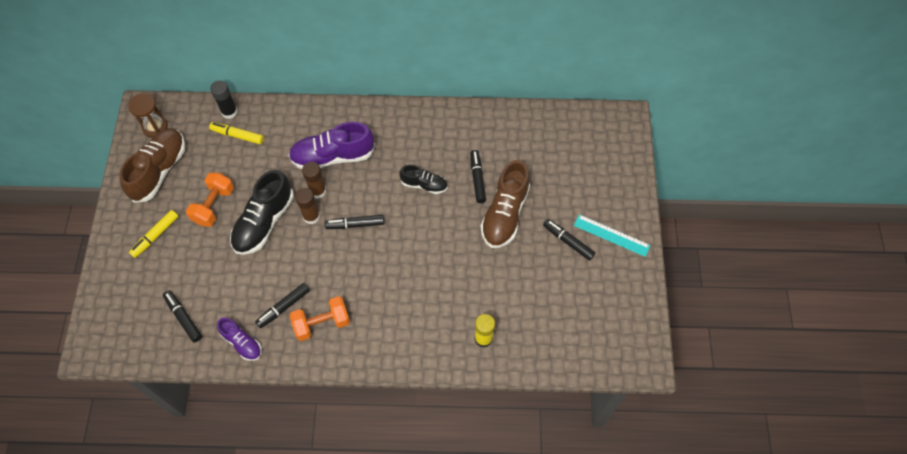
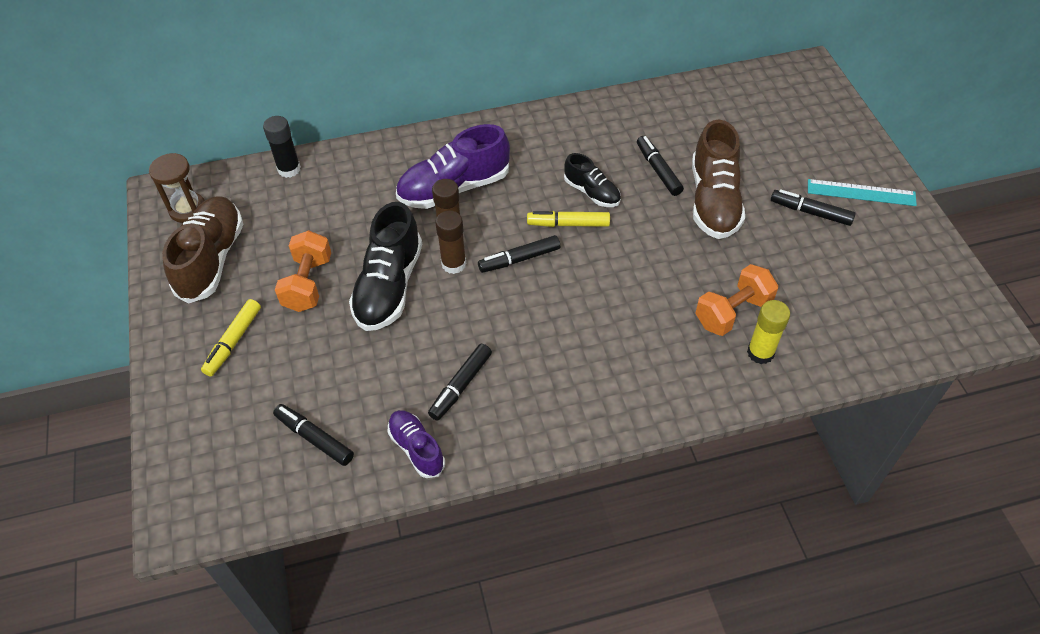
camera: 15 degrees left, 10 degrees down
yellow marker [209,122,264,144] -> yellow marker moved to [527,211,610,227]
purple shoe [217,318,262,361] -> purple shoe turned 150 degrees counterclockwise [388,410,445,478]
orange dumbbell [290,296,350,341] -> orange dumbbell moved to [695,264,778,336]
black shoe [399,165,448,194] -> black shoe turned 45 degrees clockwise [564,153,621,207]

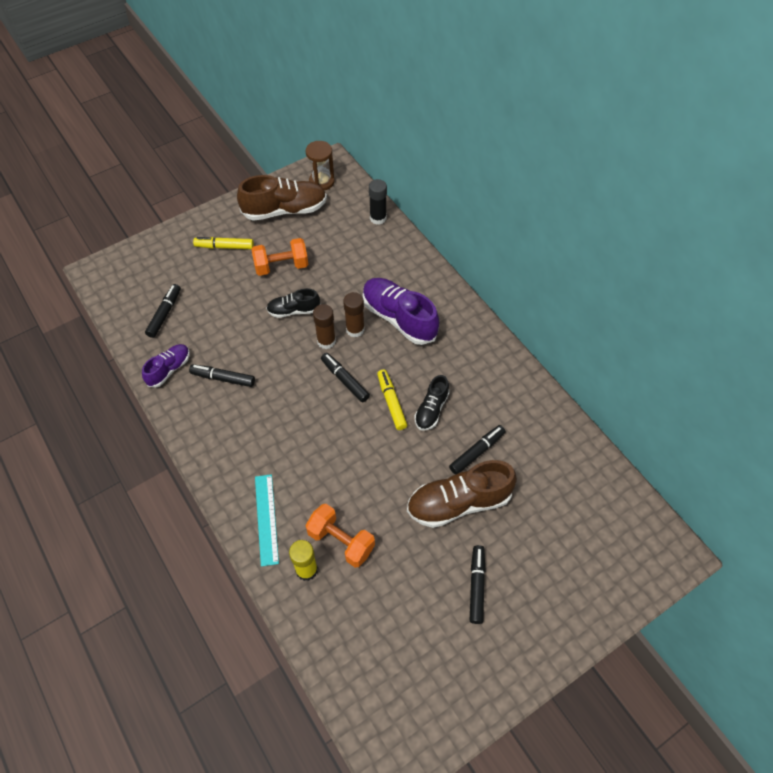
camera: 70 degrees right, 5 degrees up
black shoe [349,202,422,331] -> black shoe [266,288,320,318], size x0.57
turquoise ruler [808,179,917,206] -> turquoise ruler moved to [255,474,279,567]

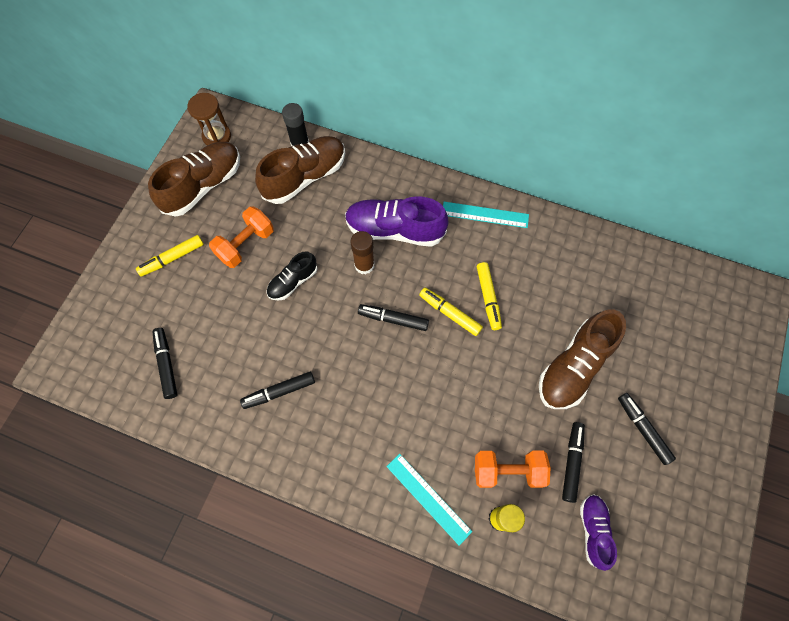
camera: 35 degrees left, 10 degrees up
purple shoe [142,344,190,388] -> purple shoe moved to [580,494,617,571]
brown glue stick [313,304,336,349] -> none
black shoe [415,375,450,431] -> yellow marker [477,262,502,330]
black marker [449,425,506,474] -> black marker moved to [562,422,585,503]
none -> brown shoe [255,136,345,204]
none -> turquoise ruler [443,202,529,228]

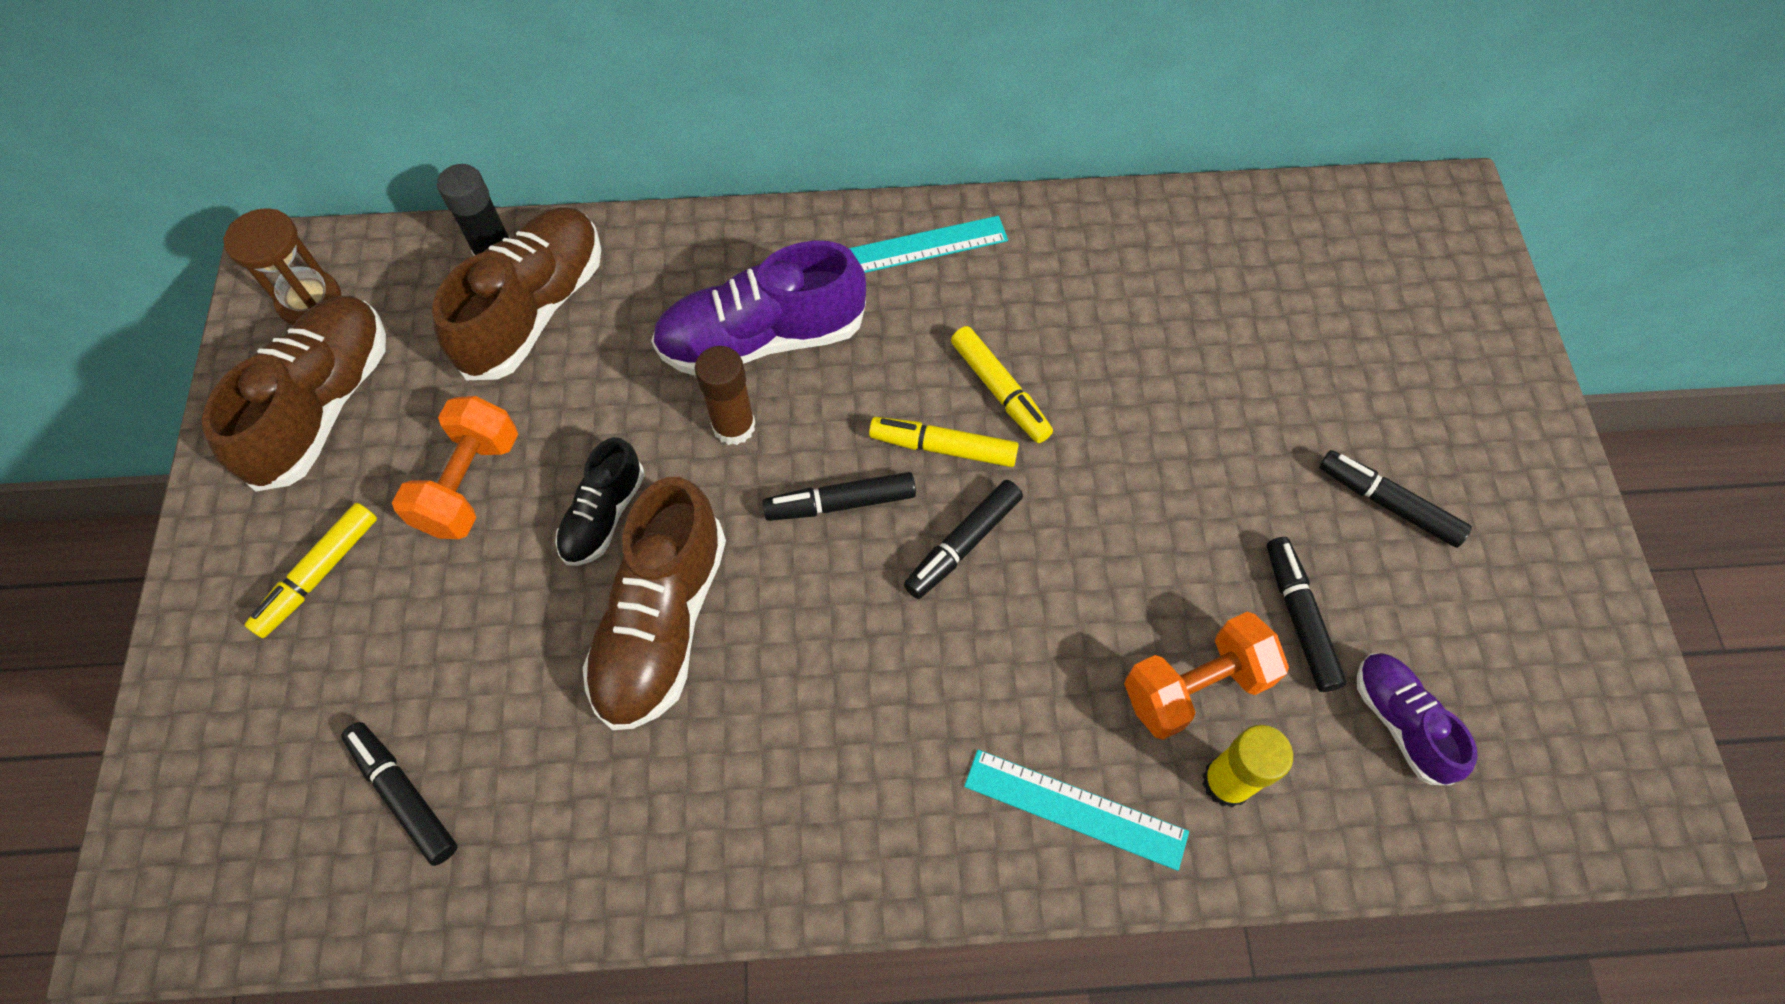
camera: 25 degrees left, 5 degrees down
black marker [240,372,315,409] -> black marker moved to [904,480,1023,599]
brown shoe [539,310,626,409] -> brown shoe moved to [583,477,726,730]

